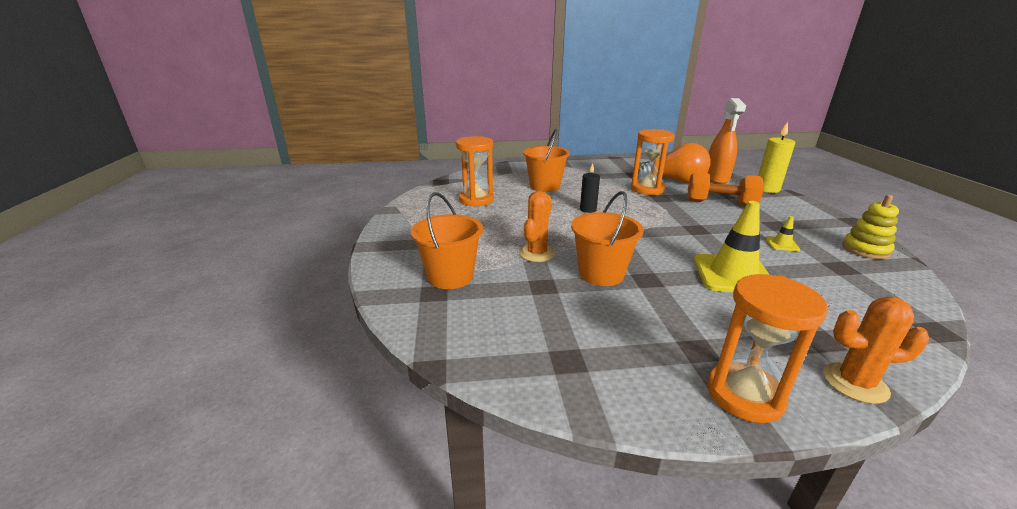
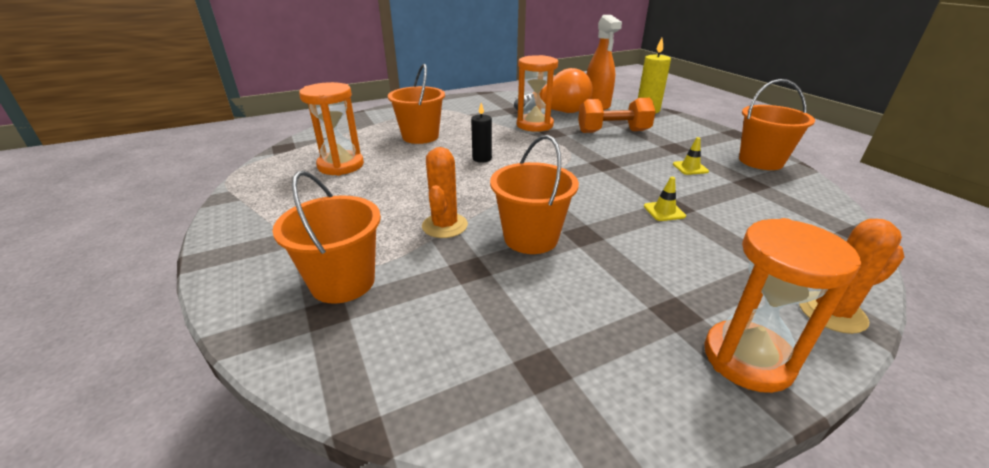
camera: 20 degrees left, 5 degrees up
yellow traffic cone [694,201,769,292] -> yellow traffic cone [644,177,686,221], size x0.44
yellow stacking toy [842,195,899,259] -> orange bucket [739,79,815,170]

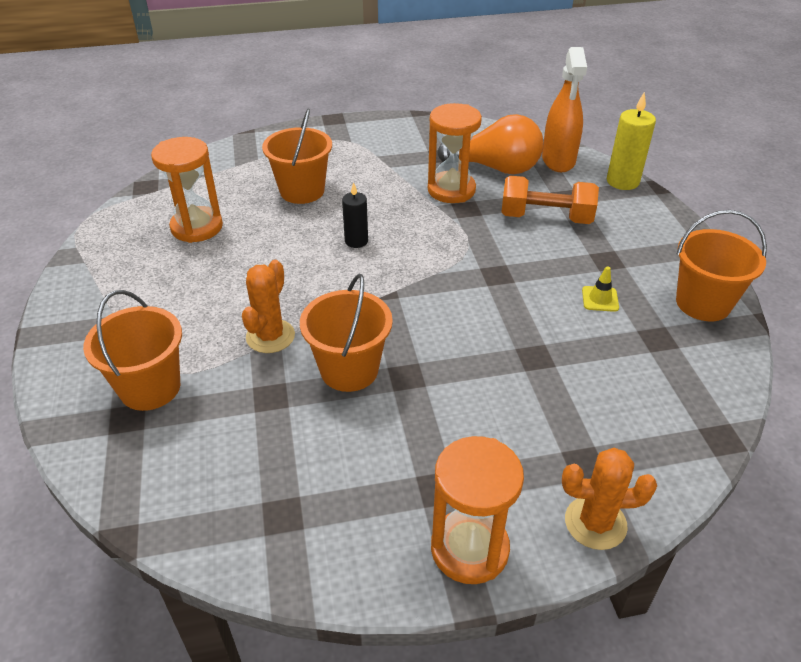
camera: 15 degrees right, 10 degrees up
yellow traffic cone [644,177,686,221] -> none

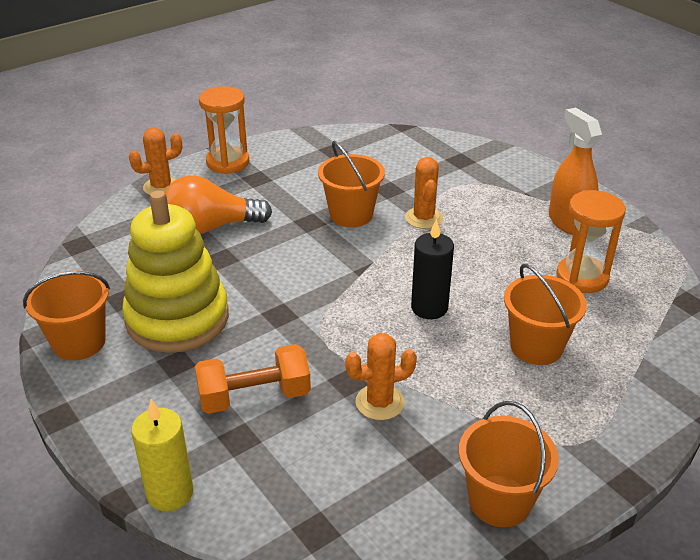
camera: 155 degrees right, 5 degrees down
orange bucket [83,290,182,411] -> orange bucket moved to [459,401,559,527]
black candle [342,182,368,248] -> black candle [411,219,454,319], size x1.53
orange hourglass [428,103,482,203] -> orange cactus [345,333,417,420]
orange light bulb [437,114,543,174] -> orange light bulb moved to [165,175,272,234]
orange spray bottle [542,47,587,172] -> orange spray bottle moved to [549,108,602,235]
yellow traffic cone [582,266,619,312] -> yellow stacking toy [122,190,229,353]

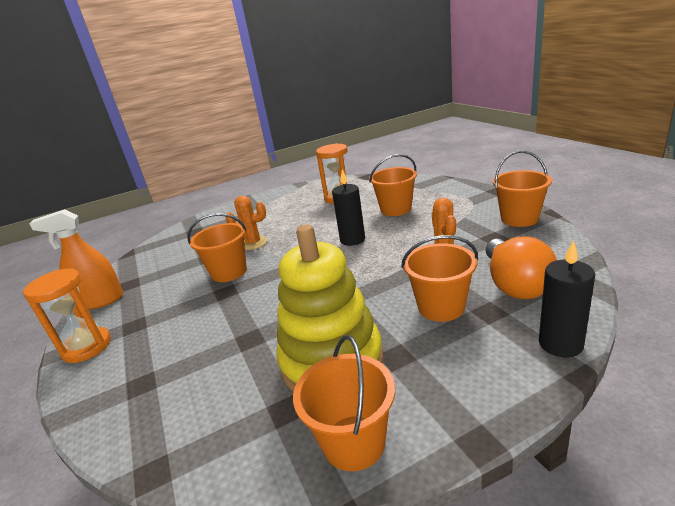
camera: 75 degrees left, 10 degrees down
orange cactus [129,128,182,195] -> none
yellow candle [131,399,193,511] -> black candle [539,240,595,358]
orange light bulb [165,175,272,234] -> orange light bulb moved to [486,236,557,299]
orange dumbbell [195,344,311,414] -> orange bucket [401,235,478,322]
orange spray bottle [549,108,602,235] -> orange spray bottle moved to [29,209,123,310]

